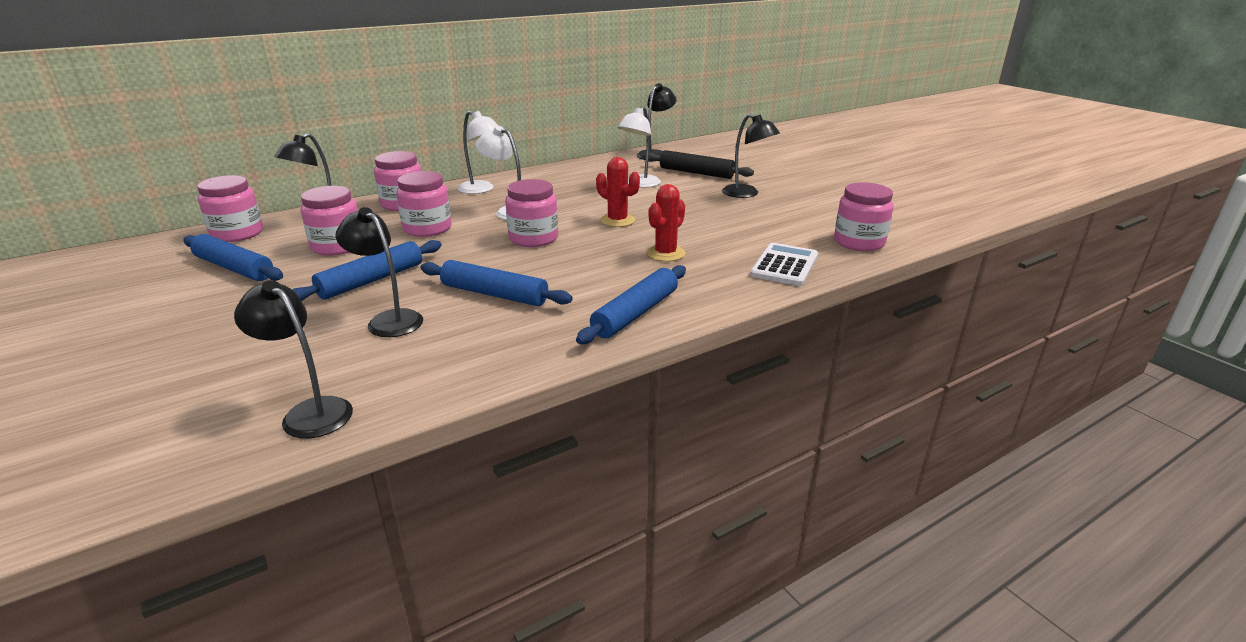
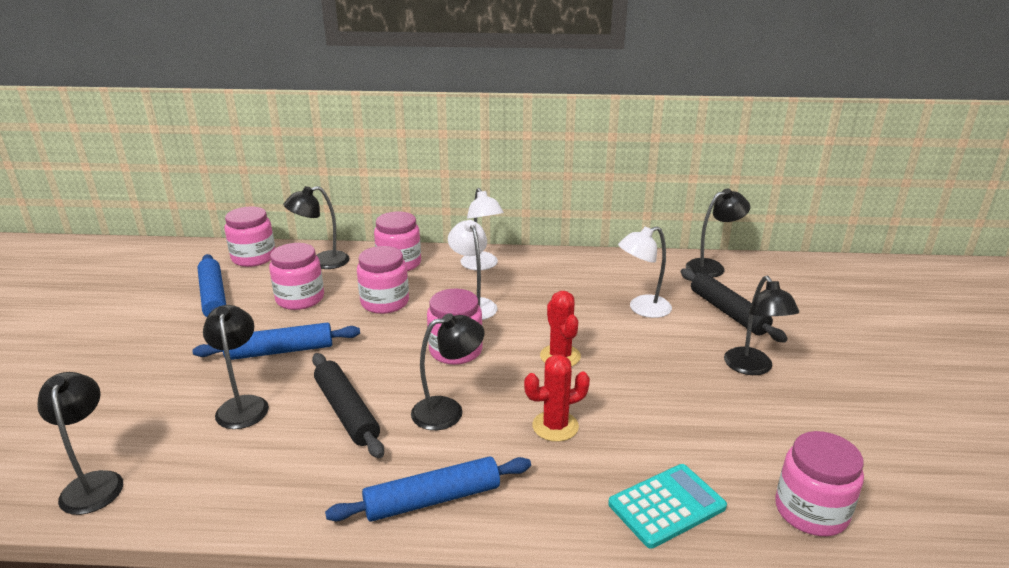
camera: 35 degrees right, 0 degrees up
blue rolling pin [420,260,573,306] -> black rolling pin [312,353,384,458]
white calculator [750,243,818,286] -> turquoise calculator [608,464,727,548]
none -> black lamp [411,313,485,430]

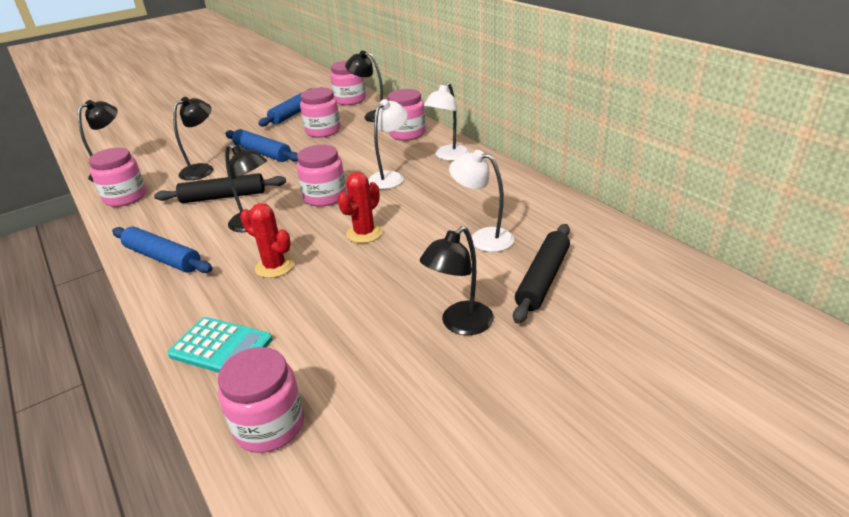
camera: 55 degrees right, 5 degrees up
black rolling pin [312,353,384,458] -> black rolling pin turned 60 degrees clockwise [154,173,286,203]
pink jar [357,246,409,314] -> pink jar moved to [89,147,146,207]
black lamp [686,189,750,277] -> none

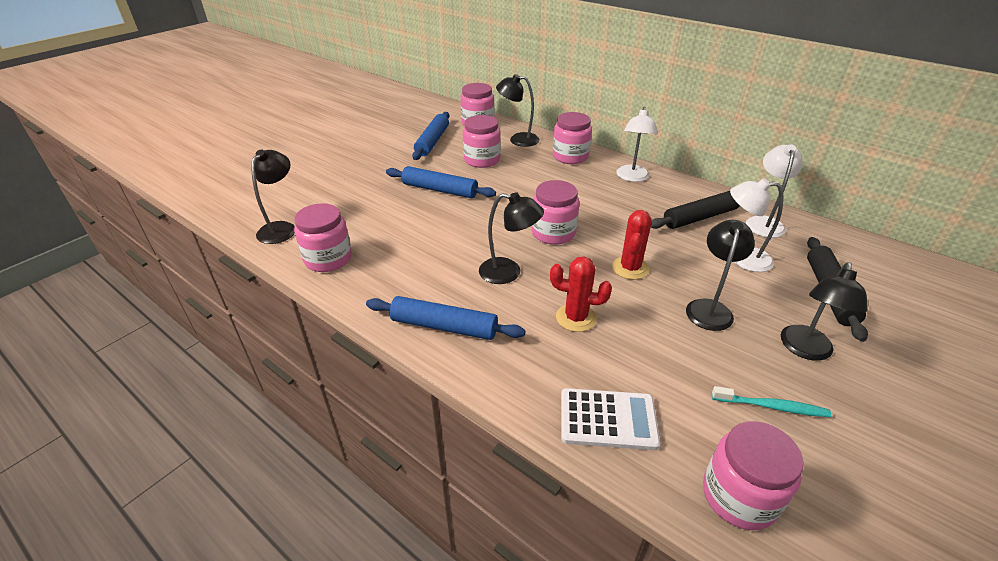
camera: 20 degrees left, 5 degrees up
black rolling pin [154,173,286,203] -> black rolling pin moved to [651,191,740,229]
turquoise calculator [167,317,273,373] -> white calculator [561,388,660,450]
black lamp [173,97,213,180] -> black lamp moved to [686,220,755,331]
white lamp [368,99,408,189] -> white lamp moved to [746,144,802,238]
none -> turquoise toothbrush [712,386,831,417]

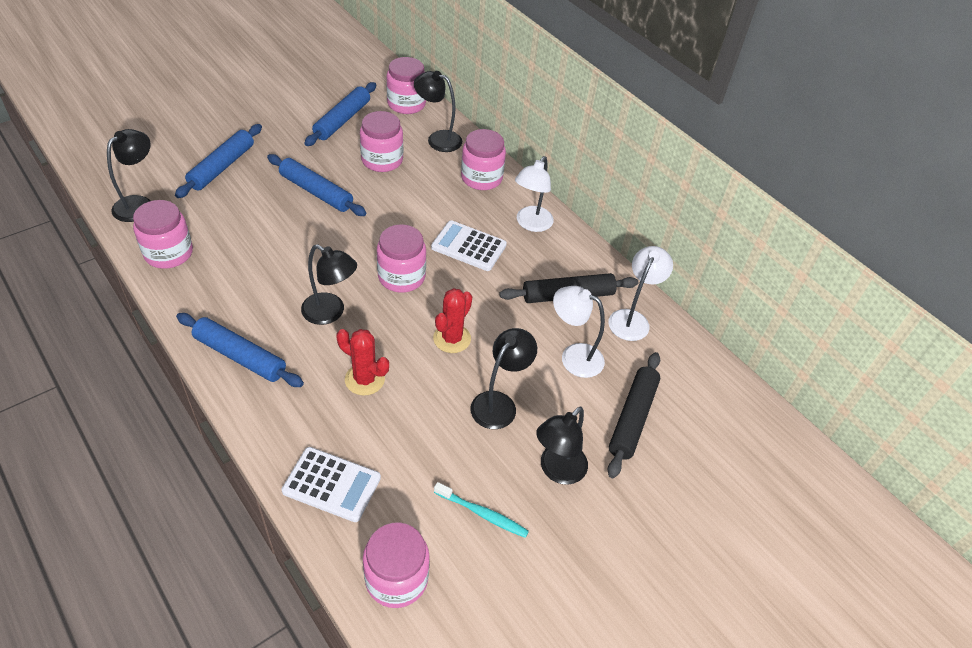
camera: 10 degrees right, 10 degrees up
none -> blue rolling pin [175,124,262,198]
none -> white calculator [431,220,507,271]

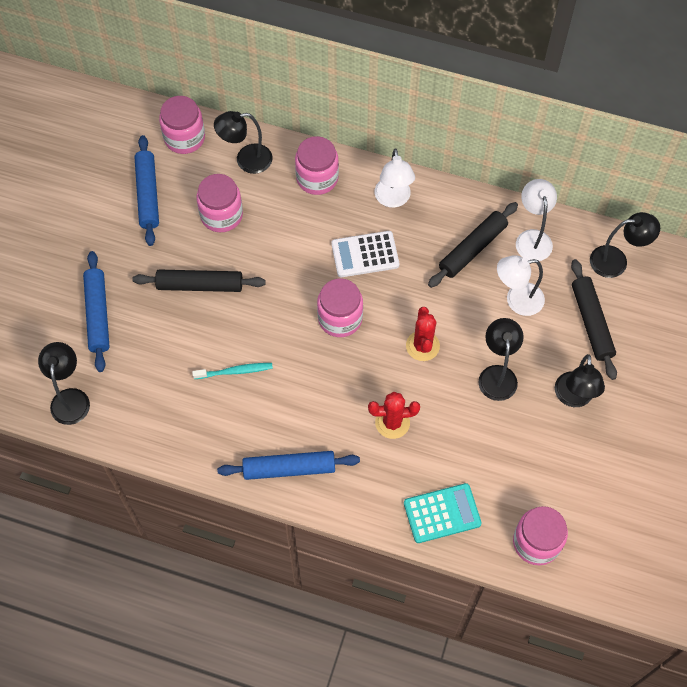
camera: 30 degrees left, 15 degrees up
pink jar [133,200,193,269] -> none
blue rolling pin [267,154,366,216] -> black rolling pin [132,270,266,292]
white calculator [282,447,381,522] -> turquoise calculator [404,483,482,543]
black lamp [301,244,357,325] -> black lamp moved to [590,212,660,278]
turquoise toothbrush [434,482,529,538] -> turquoise toothbrush moved to [192,363,273,379]

